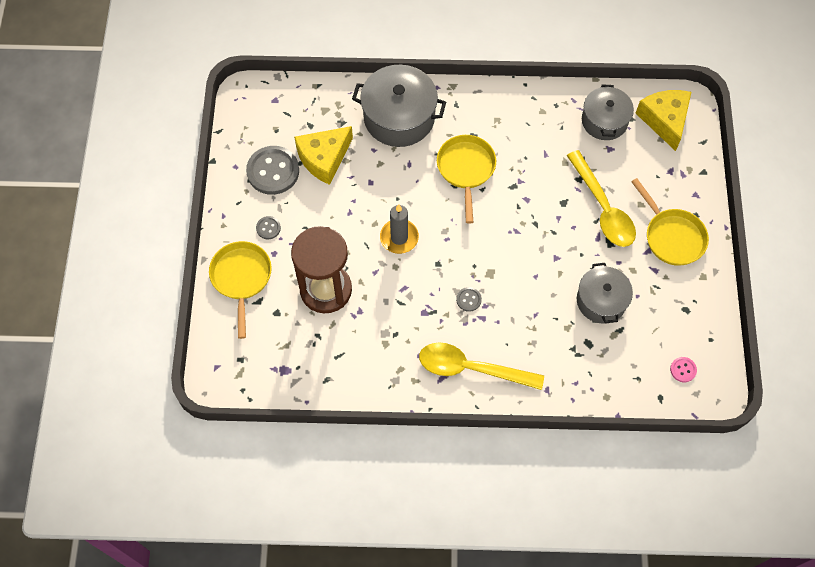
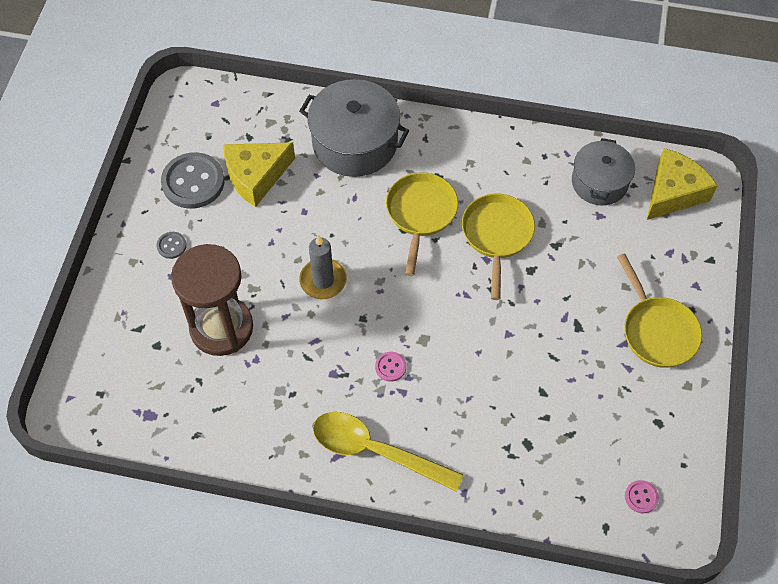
camera: 10 degrees right, 5 degrees down
yellow pan [209,241,272,339] -> yellow pan moved to [462,194,535,300]
grey button [456,287,482,312] -> pink button [375,352,406,382]
yellow spoon [566,150,636,247] -> none
grey pot [577,263,633,324] -> none
yellow cheese [636,90,691,151] -> yellow cheese turned 45 degrees clockwise [647,148,718,220]

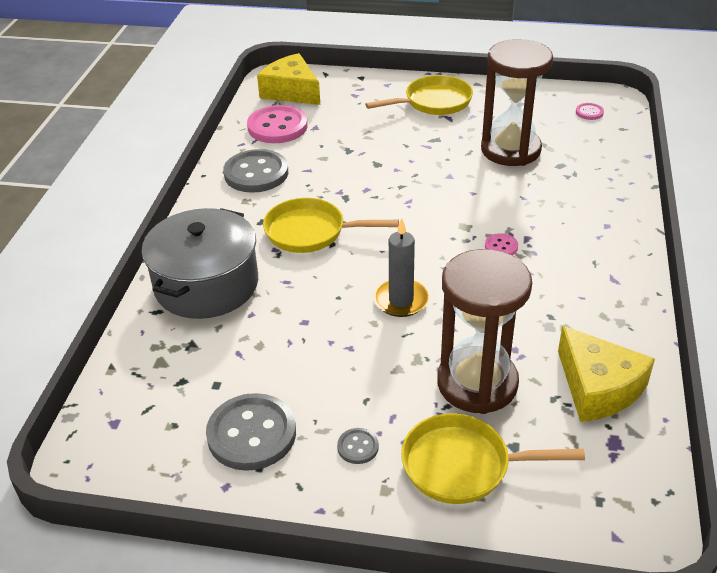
camera: 90 degrees left, 20 degrees down
yellow cheese [223,142,295,207] -> yellow cheese moved to [558,325,655,422]
yellow spoon [313,412,464,492] -> none
yellow pan [462,194,535,300] -> yellow pan moved to [401,413,585,504]
grey pot [572,138,635,205] -> pink button [247,105,308,143]
none -> grey button [223,149,288,193]
none -> brown hourglass [481,39,553,166]

